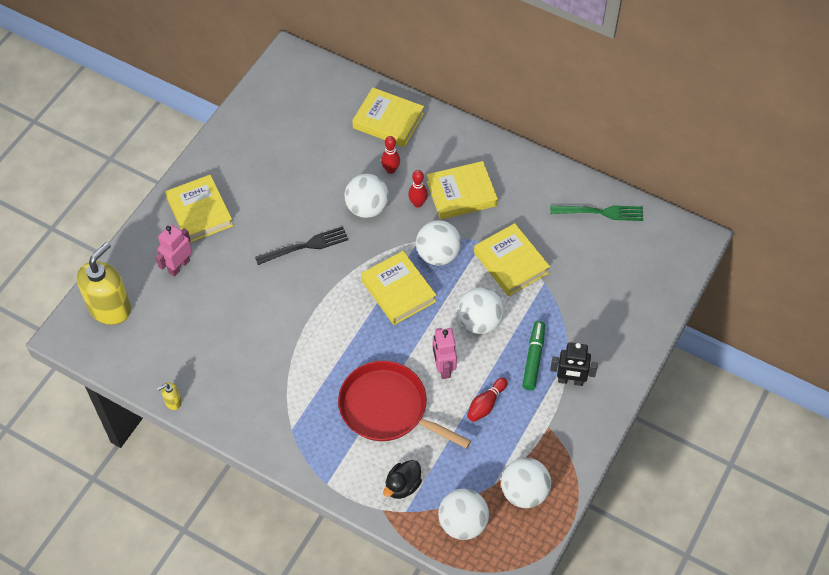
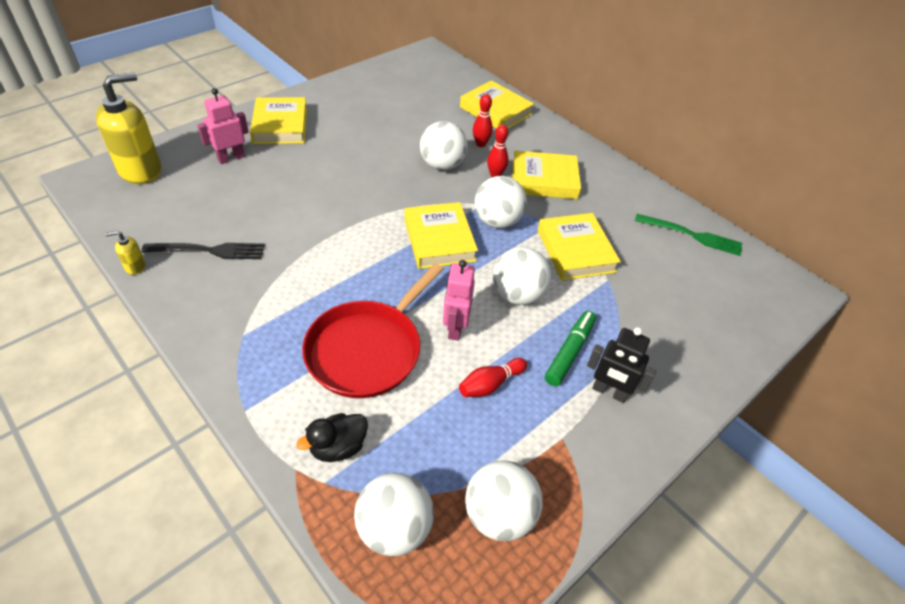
camera: 15 degrees right, 10 degrees down
black fork [255,227,348,265] -> black fork moved to [141,243,265,259]
red pan [338,361,471,449] -> red pan turned 105 degrees counterclockwise [302,263,443,398]

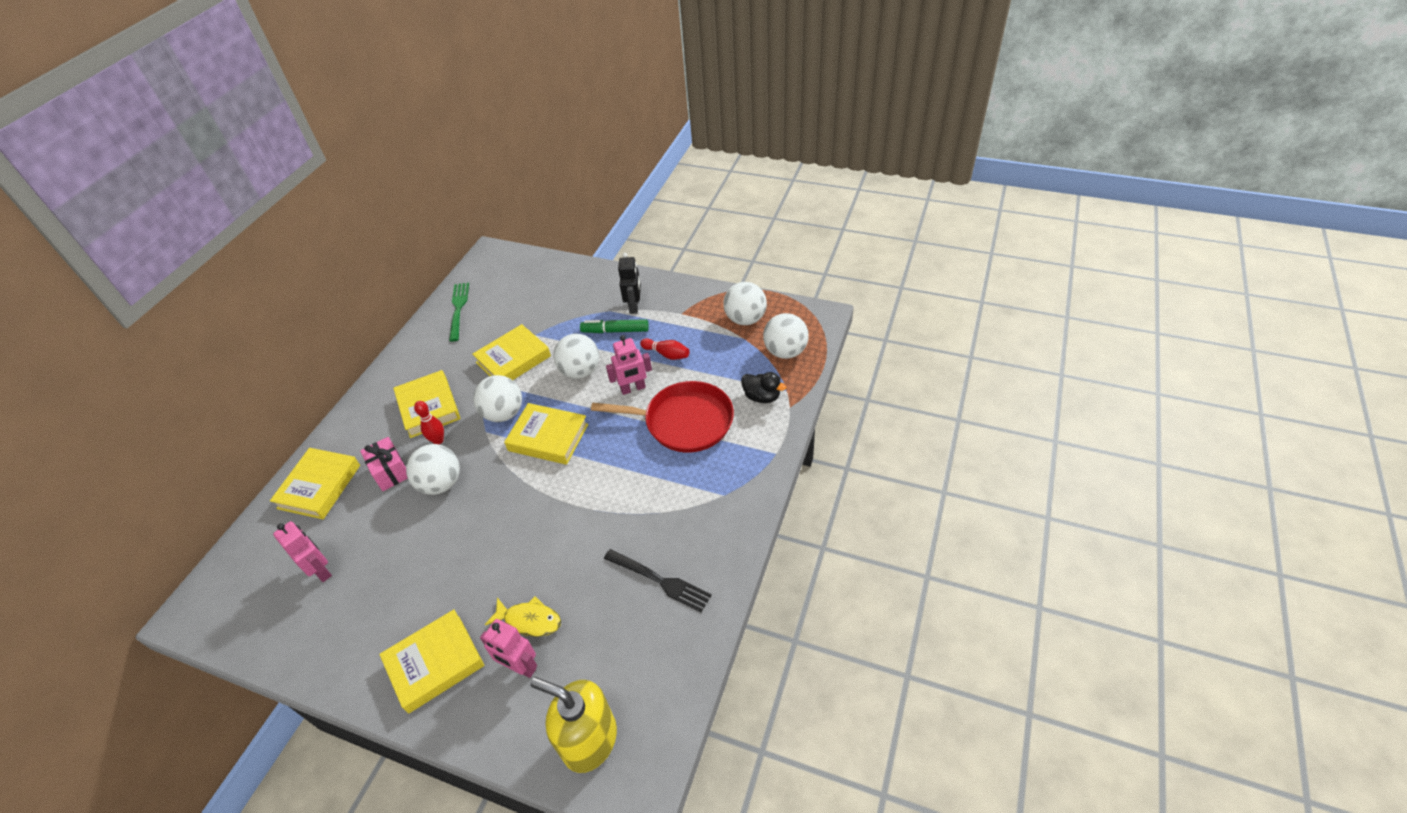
camera: 110 degrees left, 0 degrees up
yellow soap dispenser [105,231,145,275] -> none
black fork [141,243,265,259] -> black fork turned 150 degrees clockwise [604,549,712,612]
yellow book [404,202,478,269] -> yellow book turned 60 degrees clockwise [504,403,588,465]
red bowling pin [473,94,493,147] -> pink gift [360,437,408,491]
none -> pink robot [273,521,332,582]
none -> yellow fish [485,596,561,637]

